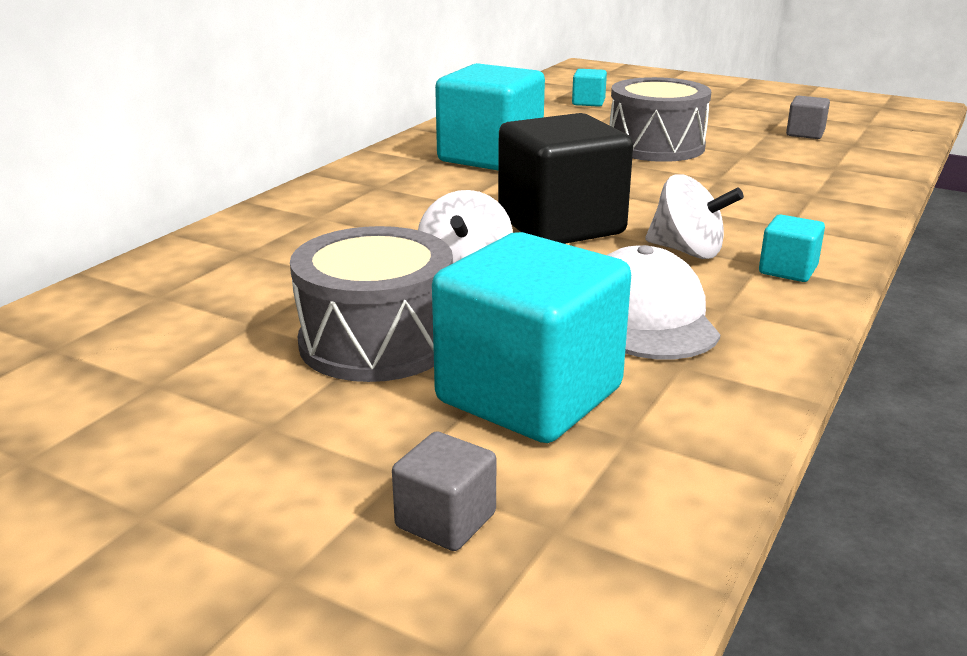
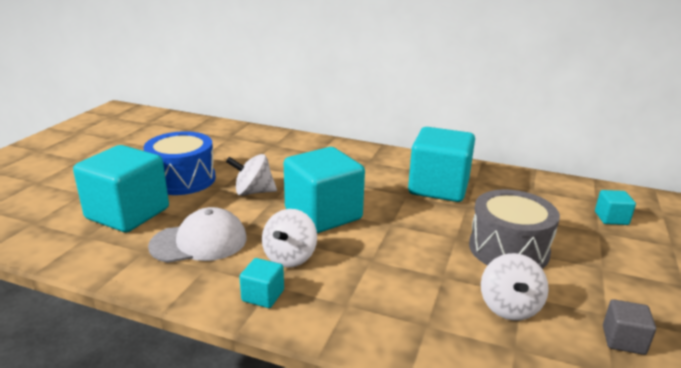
camera: 80 degrees right, 0 degrees up
grey drum [290,226,453,382] -> blue drum [144,131,216,195]
grey cube [392,431,497,551] -> none
black cube [498,113,633,244] -> turquoise cube [284,147,365,233]
none -> white spinning top [481,253,549,321]

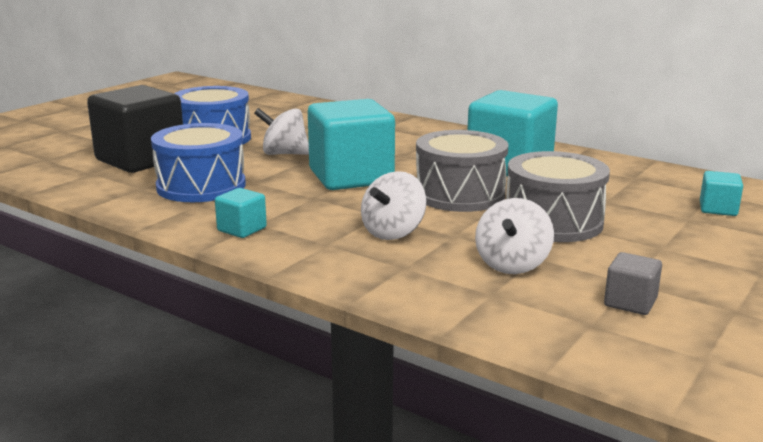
camera: 15 degrees right, 5 degrees down
turquoise cube [73,145,169,232] -> black cube [87,85,183,173]
white cap [148,207,247,263] -> blue drum [151,123,246,202]
white spinning top [262,209,317,268] -> white spinning top moved to [361,171,426,240]
none -> grey drum [416,130,509,212]

